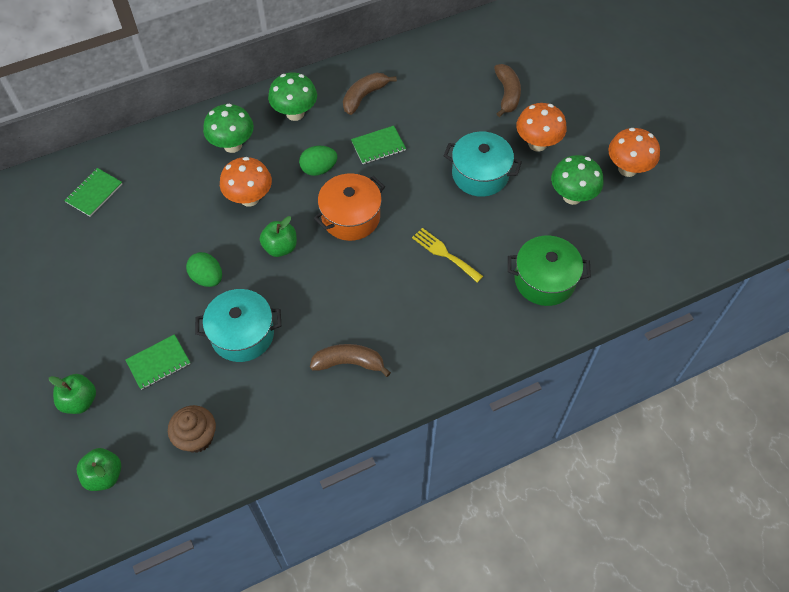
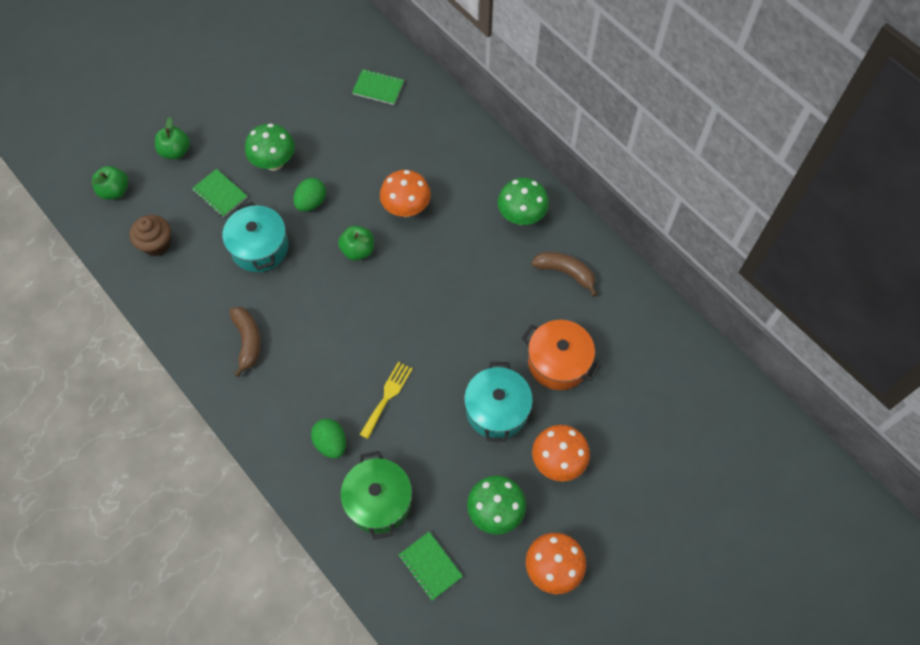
camera: 75 degrees right, 5 degrees up
green mushroom [203,104,254,153] -> green mushroom moved to [245,124,295,171]
green egg [299,146,337,176] -> green egg moved to [311,418,346,458]
orange pot [314,173,385,241] -> orange pot moved to [522,320,601,390]
green notebook [351,126,406,164] -> green notebook moved to [399,532,463,601]
brown banana [494,64,521,117] -> none

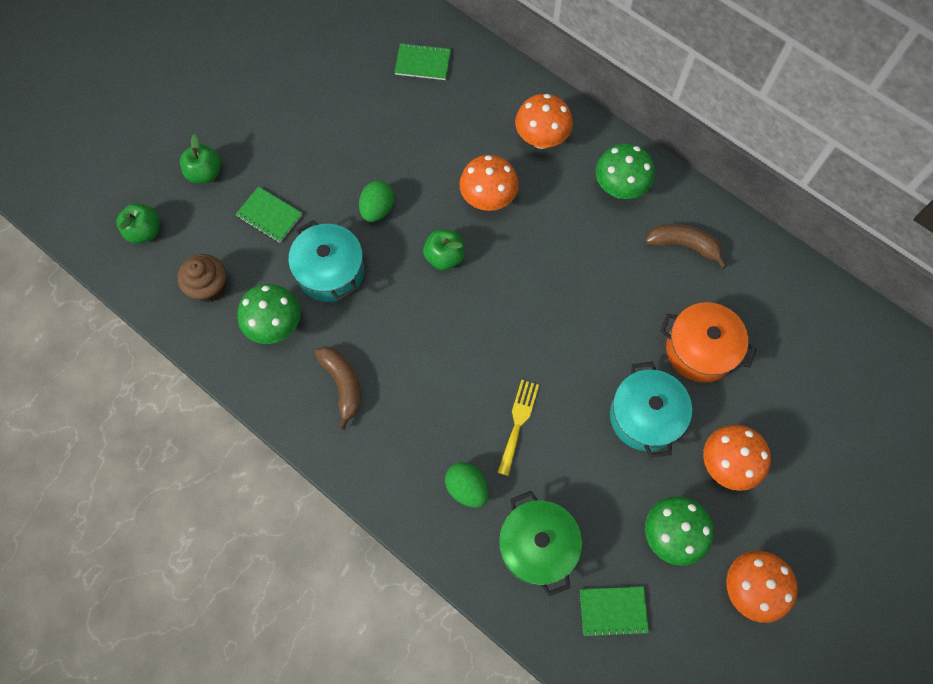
camera: 10 degrees left, 5 degrees up
green mushroom [245,124,295,171] -> green mushroom moved to [237,284,300,344]
green notebook [399,532,463,601] -> green notebook turned 45 degrees counterclockwise [580,586,649,638]
none -> orange mushroom [515,94,573,149]

